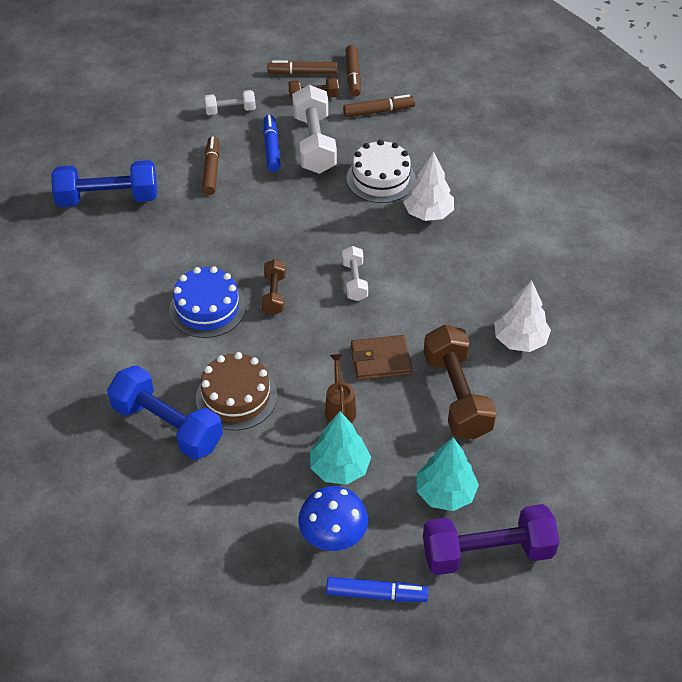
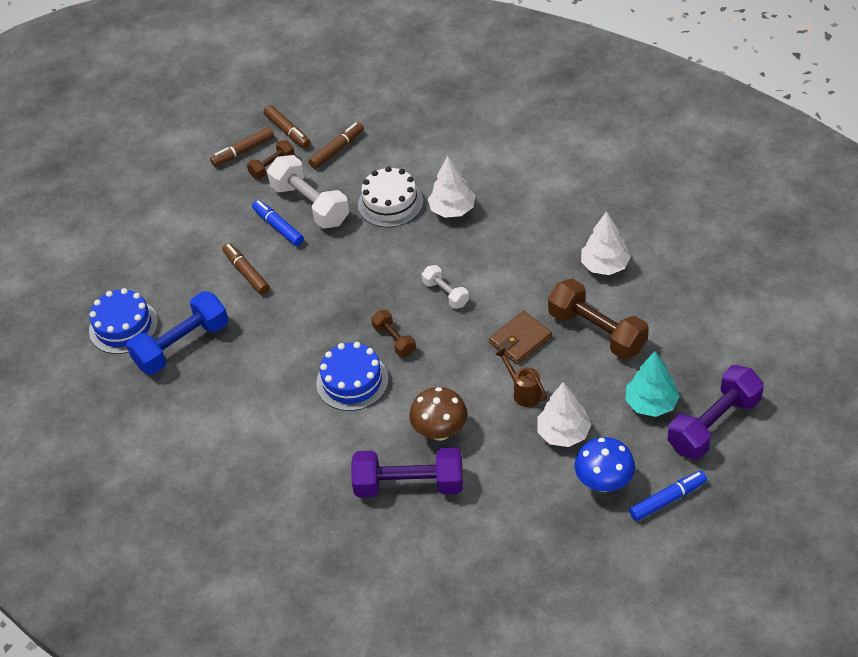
camera: 30 degrees left, 0 degrees up
blue dumbbell [107,365,223,460] -> purple dumbbell [351,447,463,497]
brown cake [196,352,277,431] -> brown mushroom [409,387,467,441]
white dumbbell [204,90,256,115] -> none
turquoise tree [310,411,371,485] -> white tree [537,382,591,447]
none -> blue cake [89,288,158,354]

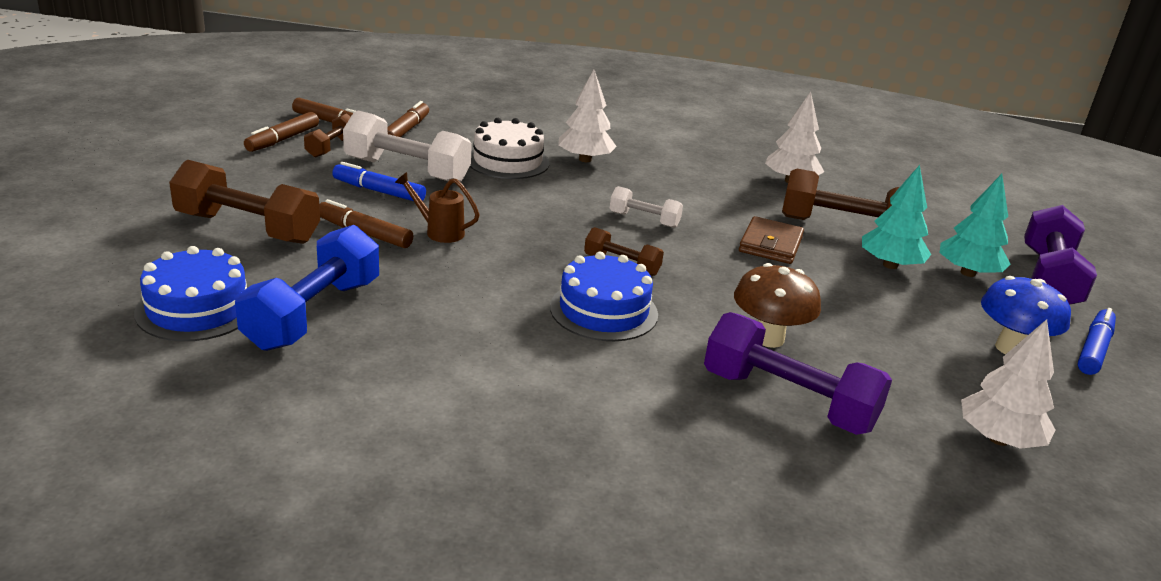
camera: 35 degrees left, 20 degrees down
purple dumbbell [351,447,463,497] -> purple dumbbell turned 60 degrees clockwise [704,312,892,435]
brown watering can [495,348,547,407] -> brown watering can moved to [395,172,480,243]
white tree [537,382,591,447] -> white tree moved to [961,319,1055,449]
none -> brown dumbbell [169,159,320,244]
none -> turquoise tree [862,165,931,269]

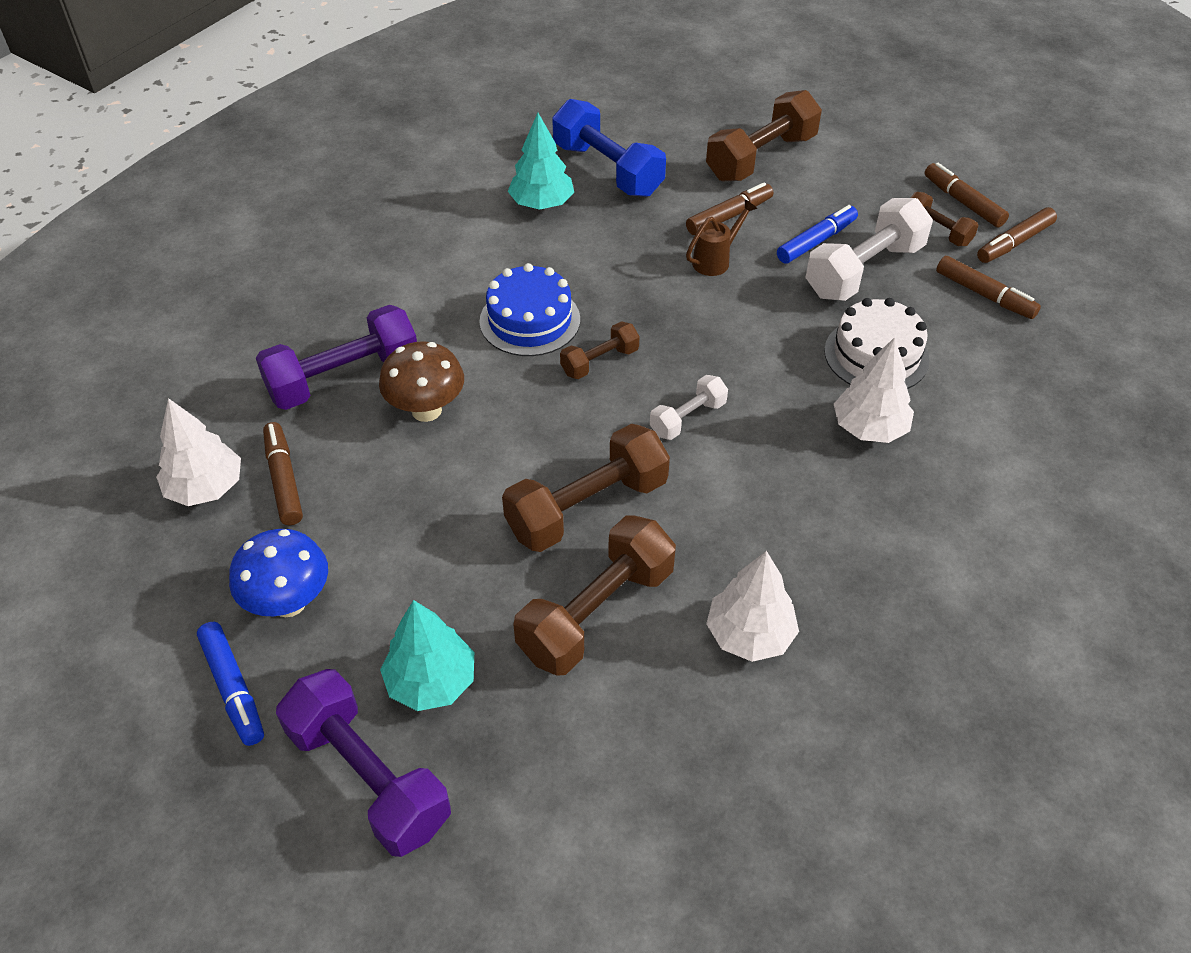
camera: 120 degrees right, 20 degrees up
blue cake [134,246,248,341] -> none
brown wallet [739,216,804,264] -> brown dumbbell [502,424,670,552]
turquoise tree [862,165,931,269] -> turquoise tree moved to [508,113,574,210]
none -> brown marker [263,422,303,525]

